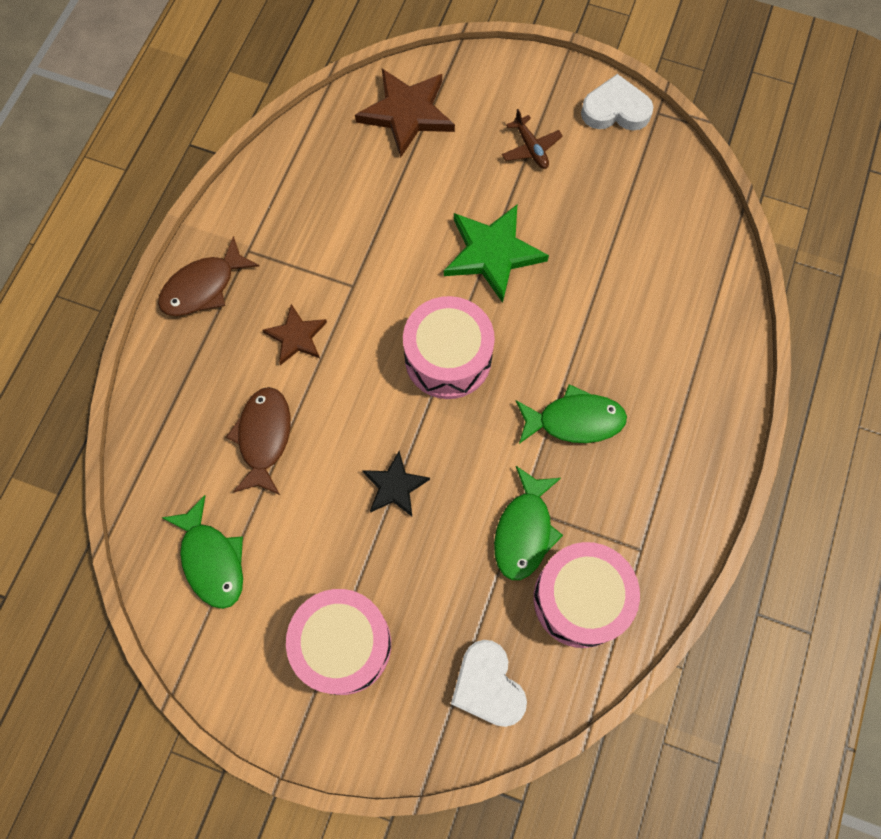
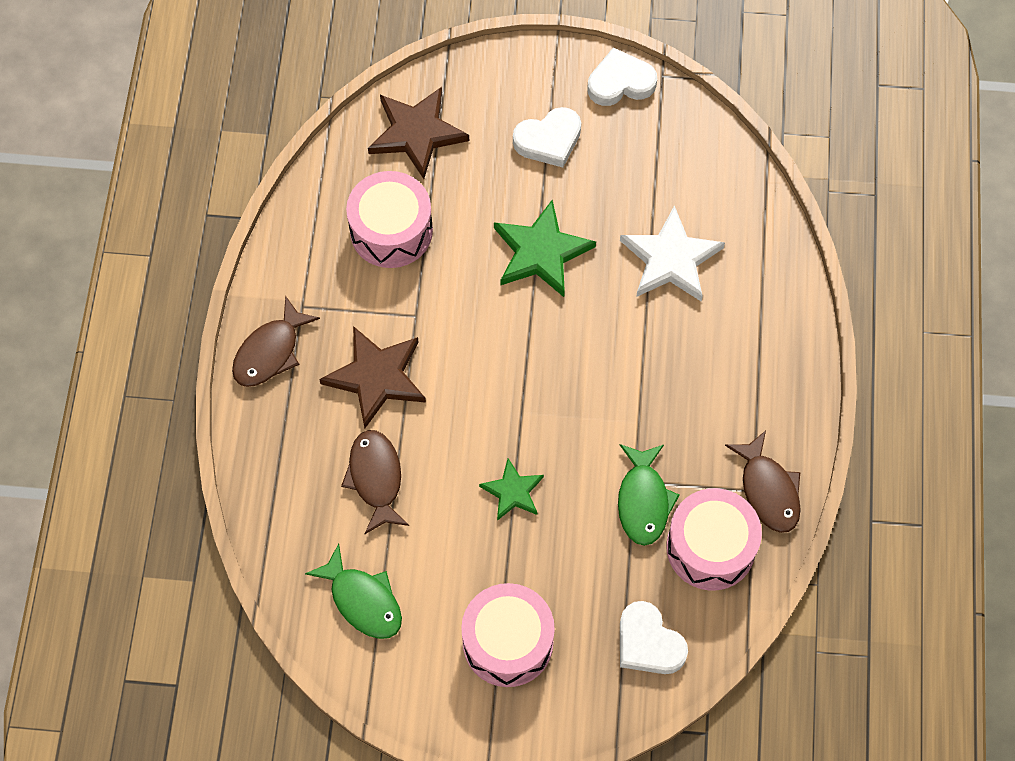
camera: 15 degrees left, 5 degrees down
brown star [262,304,327,365] -> brown star [319,326,426,428], size x1.69
black star [362,451,430,516] -> green star [479,458,544,521]
pink drum [403,296,495,399] -> pink drum moved to [346,171,433,268]
brown plane [502,109,563,169] -> white heart [513,107,581,168]
green fish [516,384,627,444] -> none
none -> white star [620,205,725,302]
none -> brown fish [725,430,801,533]

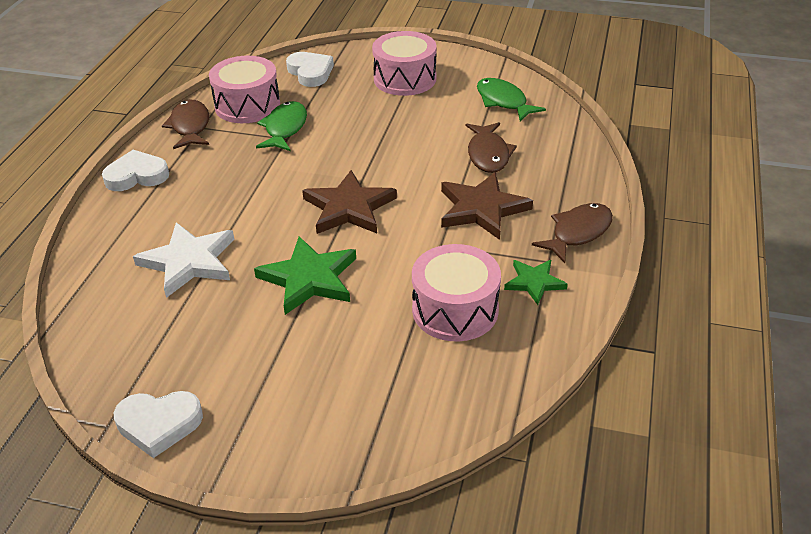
camera: 170 degrees left, 25 degrees down
brown star [368,87,469,179] -> brown star moved to [302,170,397,234]
green star [479,458,544,521] -> green star moved to [504,260,568,305]
white heart [513,107,581,168] -> white heart moved to [102,150,169,191]

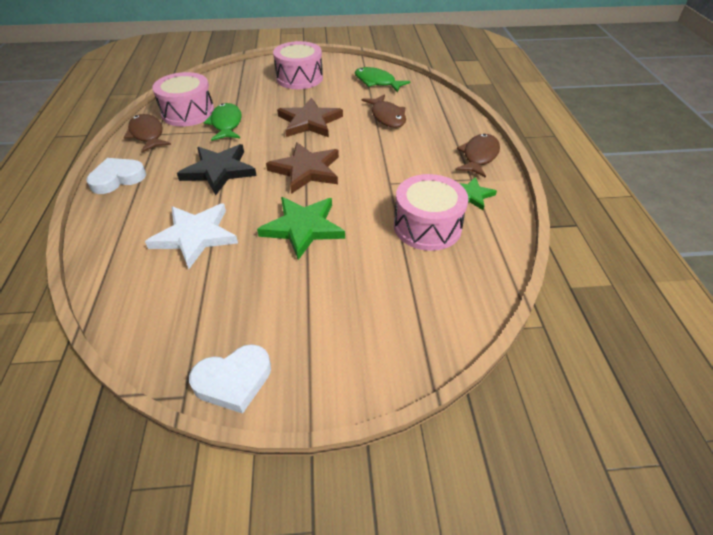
camera: 20 degrees left, 5 degrees up
white heart [286,52,334,87] -> none
brown star [441,172,533,240] -> brown star moved to [277,97,343,137]
none -> black star [177,144,257,195]

